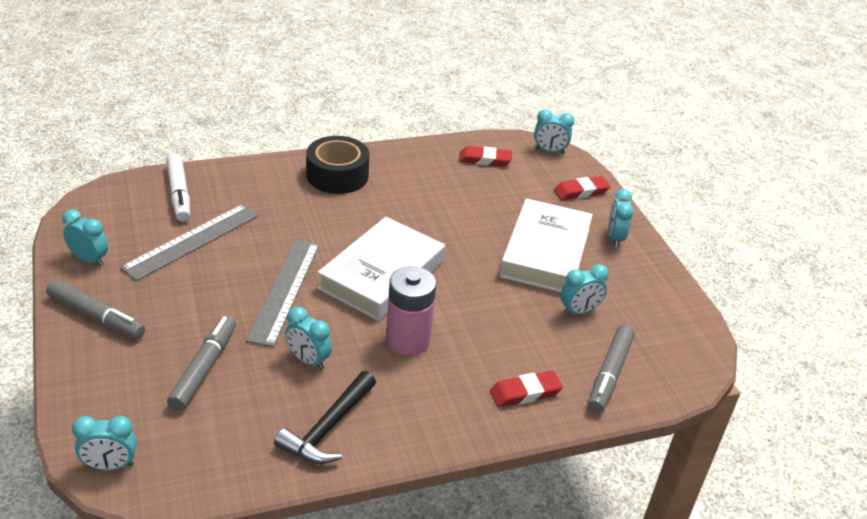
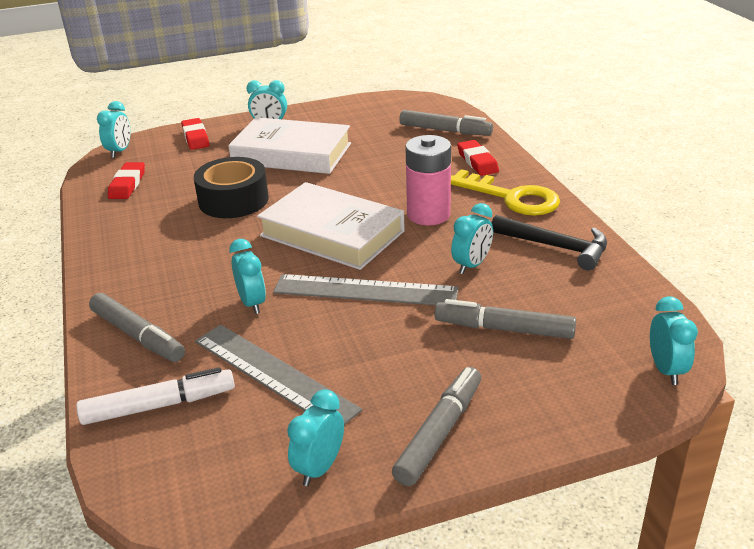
camera: 85 degrees left, 5 degrees down
black tape [306,136,369,194] -> black tape moved to [194,157,269,218]
turquoise clock [560,264,609,316] -> turquoise clock moved to [229,239,266,314]
none -> grey marker [89,293,185,362]
none -> yellow key [451,169,560,216]

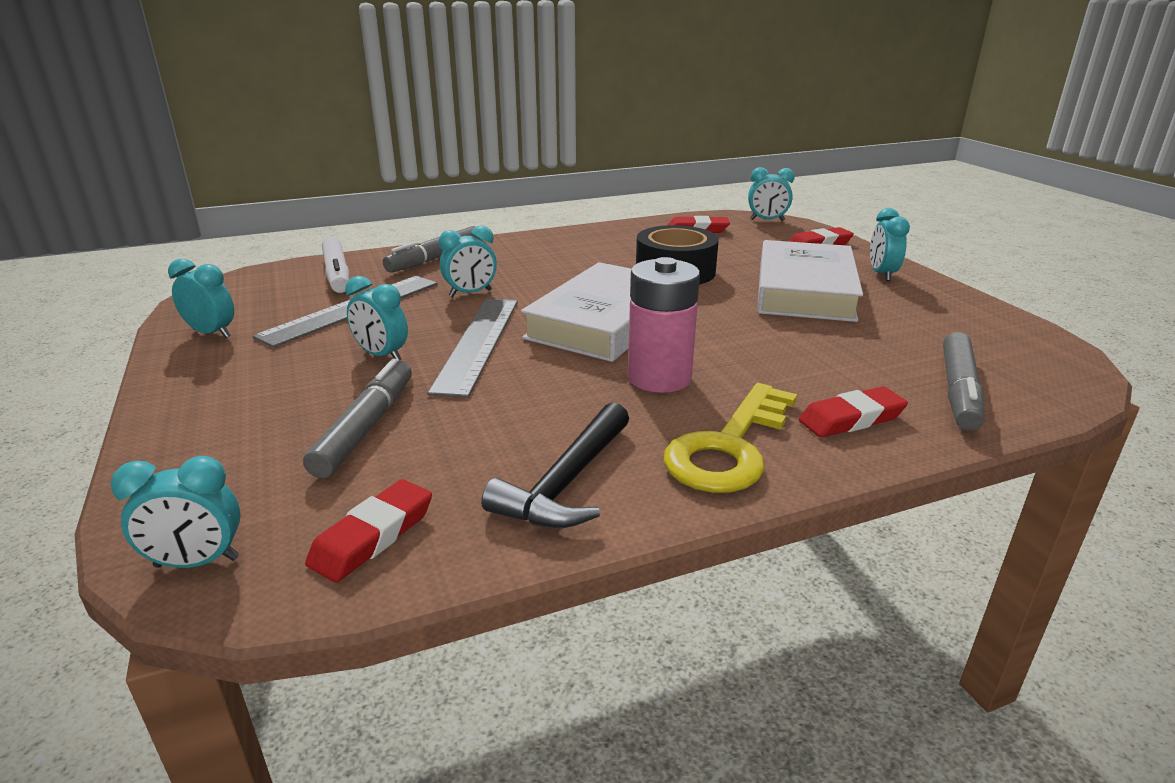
camera: 85 degrees right, 5 degrees down
grey marker [392,367,481,486] -> none
turquoise clock [451,203,493,274] -> turquoise clock moved to [345,276,408,361]
none -> red eraser [305,479,432,583]

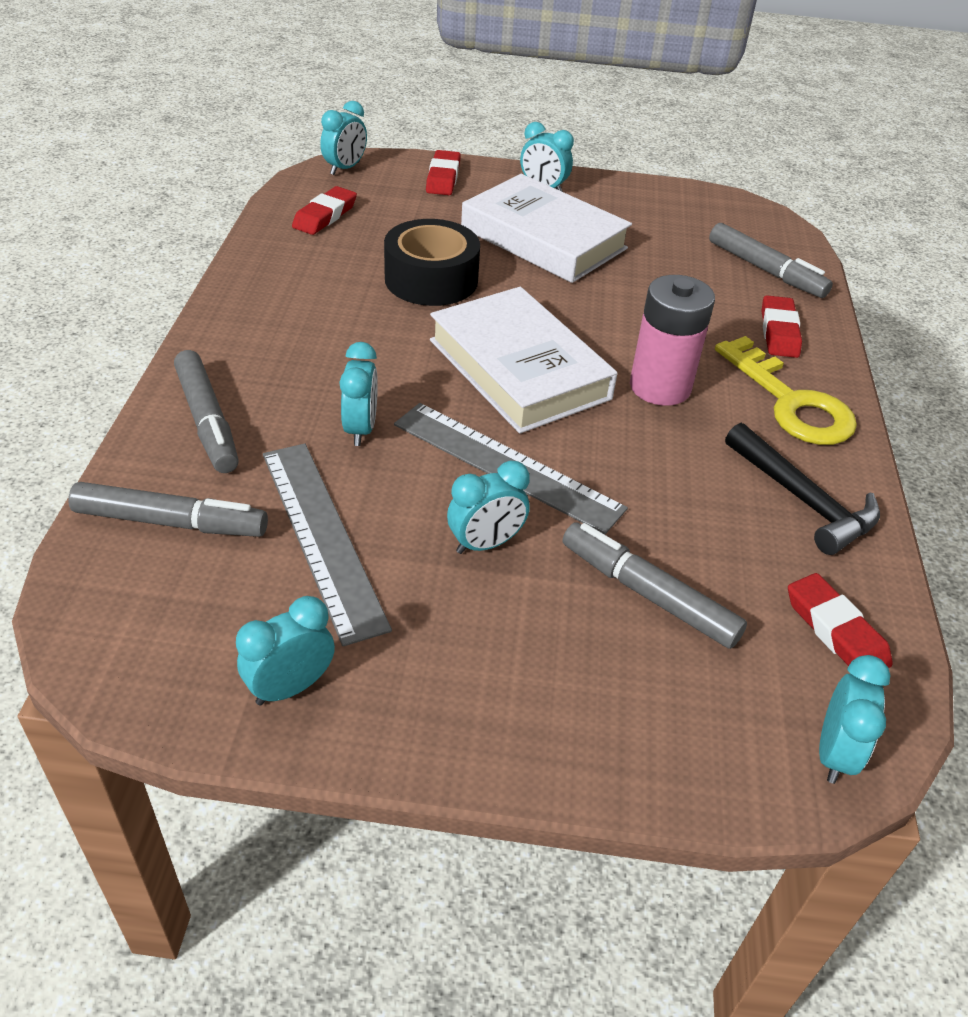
camera: 65 degrees left, 15 degrees up
white marker [322,236,349,293] -> grey marker [68,482,268,537]

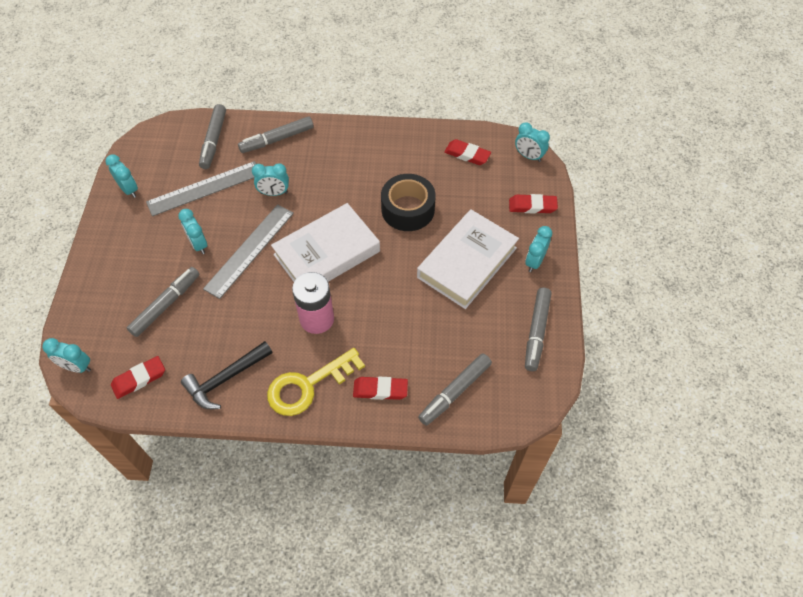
camera: 90 degrees right, 15 degrees up
none -> grey marker [525,288,551,371]

